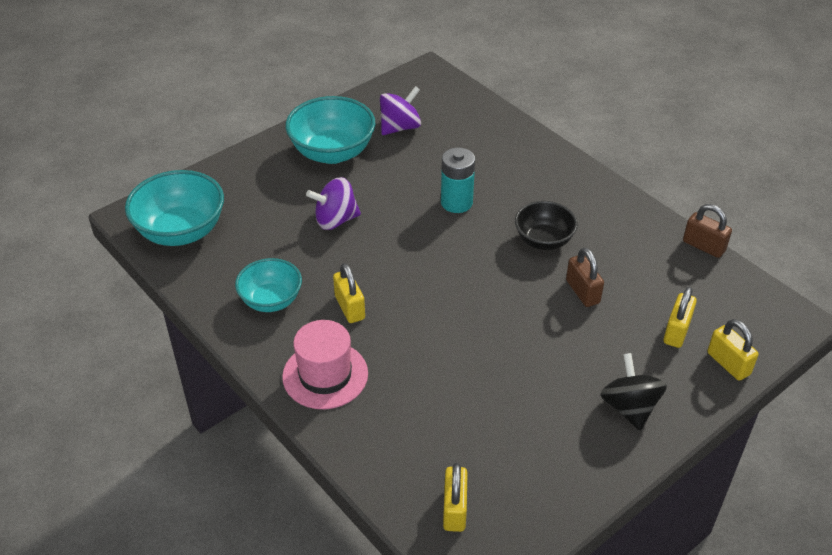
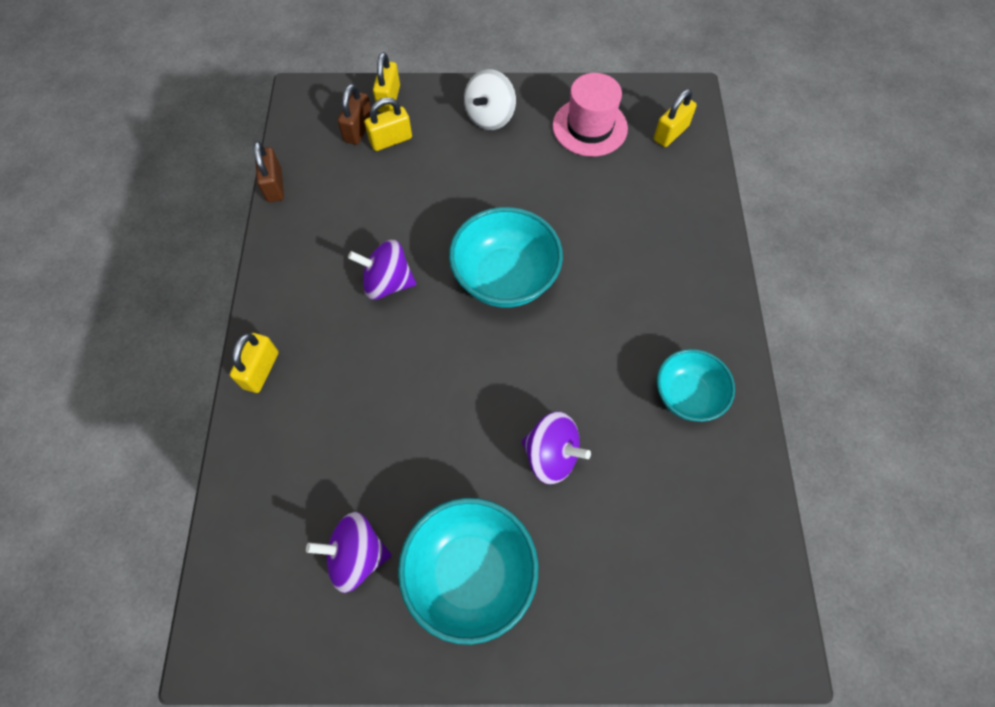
camera: 140 degrees left, 20 degrees up
turquoise bowl [125,170,224,246] -> turquoise bowl moved to [449,207,563,308]
pink hat [282,320,368,409] -> pink hat moved to [553,73,628,157]
yellow padlock [333,263,365,323] -> yellow padlock moved to [230,333,279,393]
turquoise battery [441,148,475,213] -> none
black bowl [515,201,578,250] -> purple spinning top [348,240,416,300]
brown padlock [566,247,604,307] -> brown padlock moved to [338,84,371,145]
black spinning top [600,353,667,430] -> white spinning top [464,69,516,130]

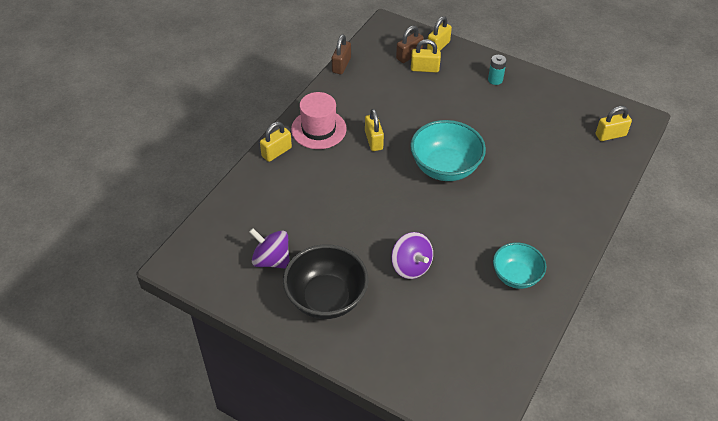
camera: 30 degrees right, 15 degrees down
purple spinning top [348,240,416,300] -> yellow padlock [365,109,384,151]
turquoise bowl [398,498,538,645] -> black bowl [283,244,368,319]
white spinning top [464,69,516,130] -> turquoise battery [488,55,507,85]
pink hat [553,73,628,157] -> pink hat moved to [291,92,347,149]

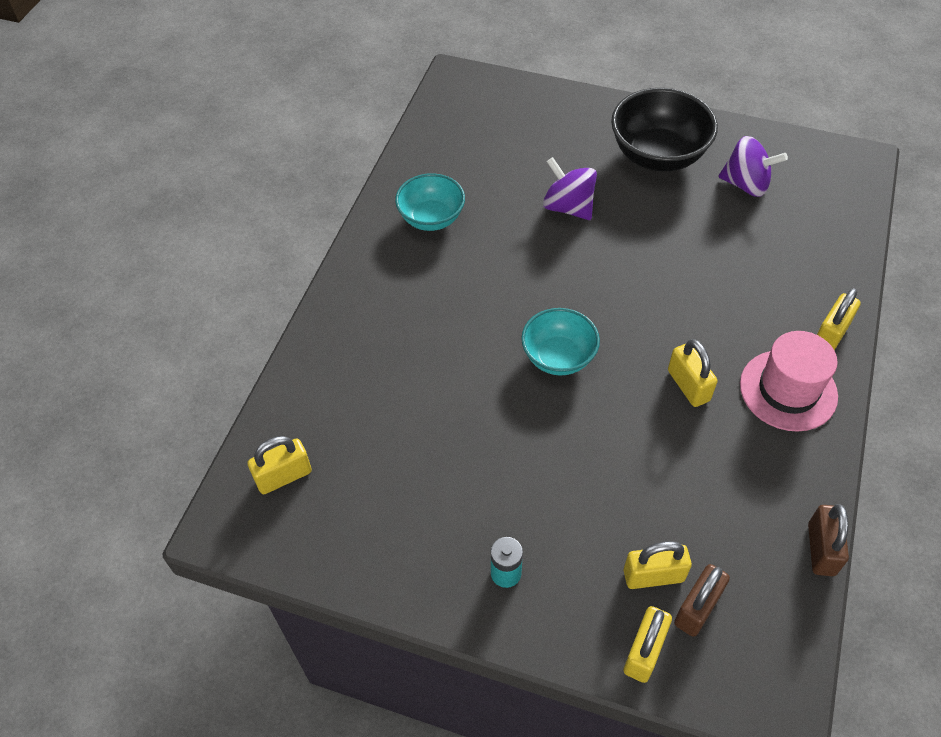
camera: 170 degrees right, 5 degrees up
turquoise bowl [410,120,486,181] -> turquoise bowl [521,308,600,375], size x0.64

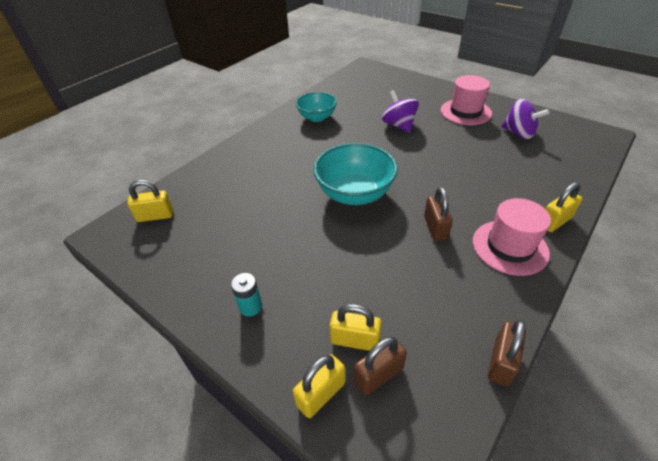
camera: 20 degrees right, 10 degrees down
turquoise bowl [521,308,600,375] -> turquoise bowl [313,143,398,205], size x1.56
black bowl [611,88,718,171] -> pink hat [440,75,492,125]
yellow padlock [668,339,718,407] -> brown padlock [424,187,453,241]

